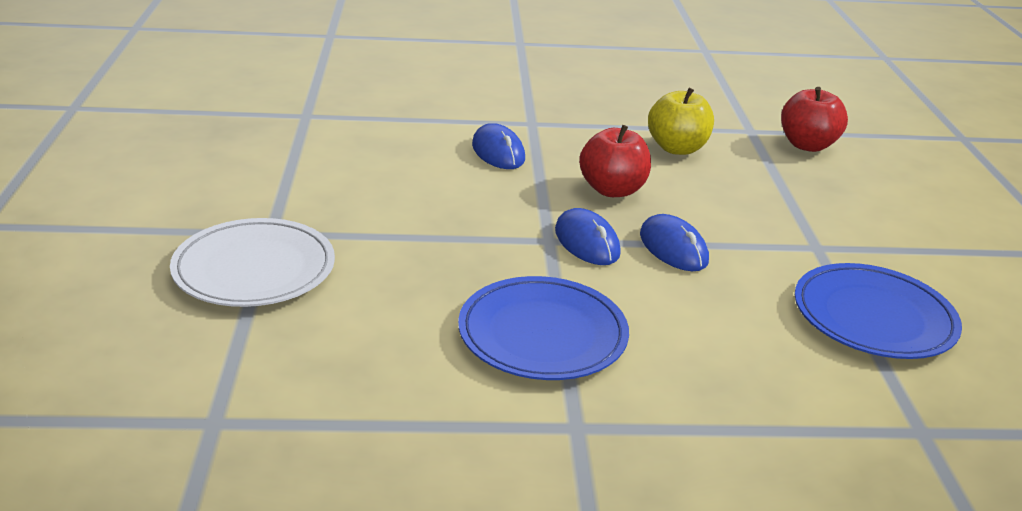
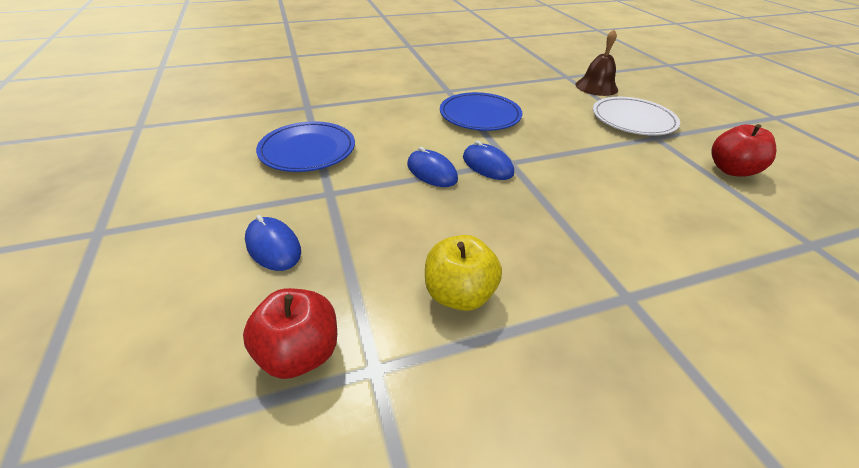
camera: 165 degrees right, 10 degrees up
blue mouse [472,123,525,169] -> blue mouse moved to [245,215,301,271]
red apple [579,125,651,197] -> red apple moved to [711,124,777,177]
none -> brown bell [576,29,618,96]

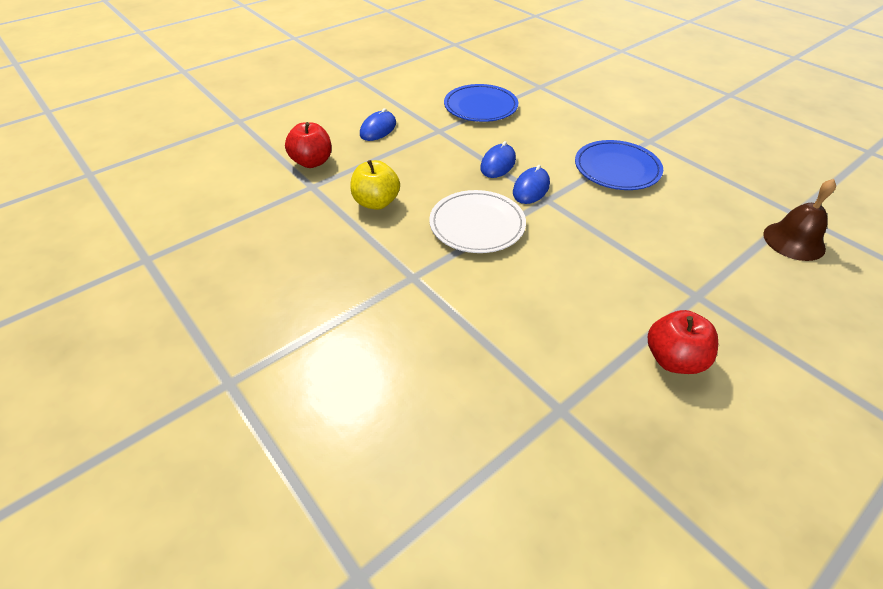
camera: 70 degrees right, 5 degrees up
white plate [593,97,680,136] -> white plate moved to [429,190,526,253]

